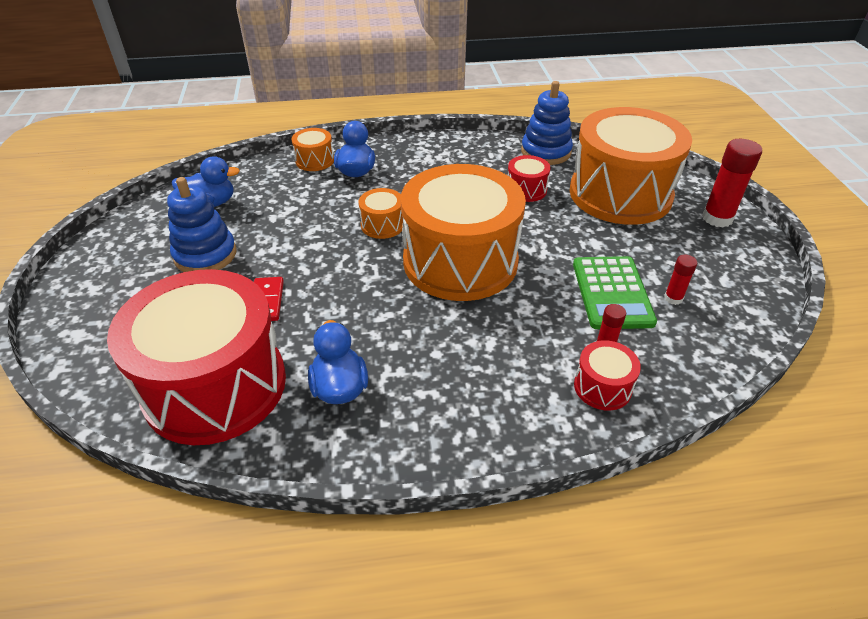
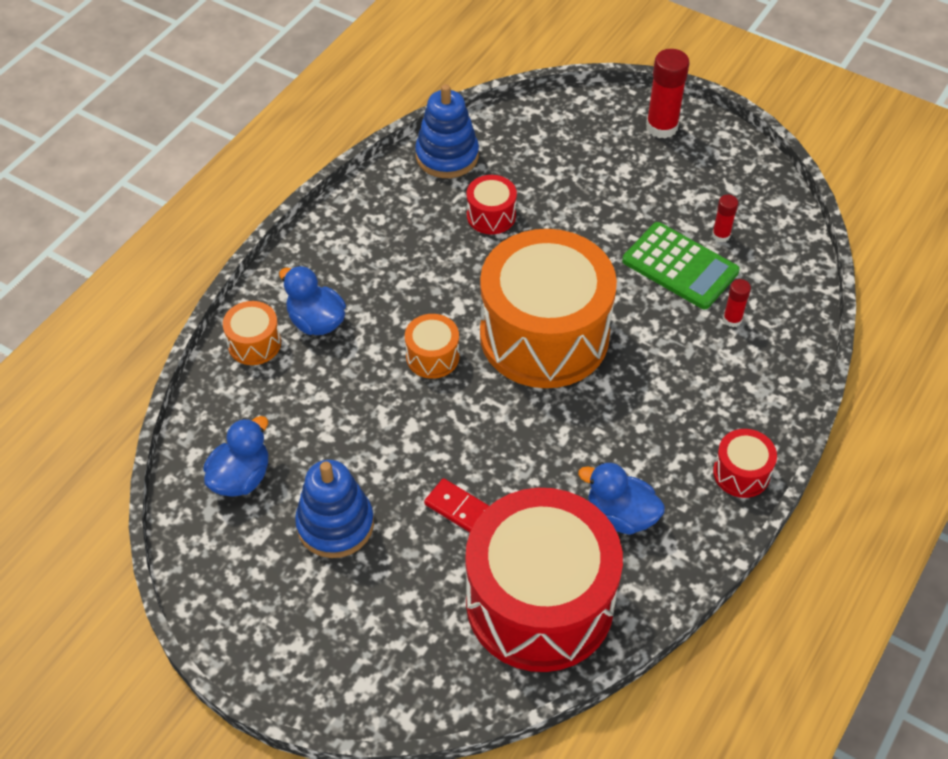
camera: 50 degrees left, 10 degrees up
orange drum [570,107,692,225] -> none
red drum [574,340,641,410] -> red drum moved to [713,429,777,498]

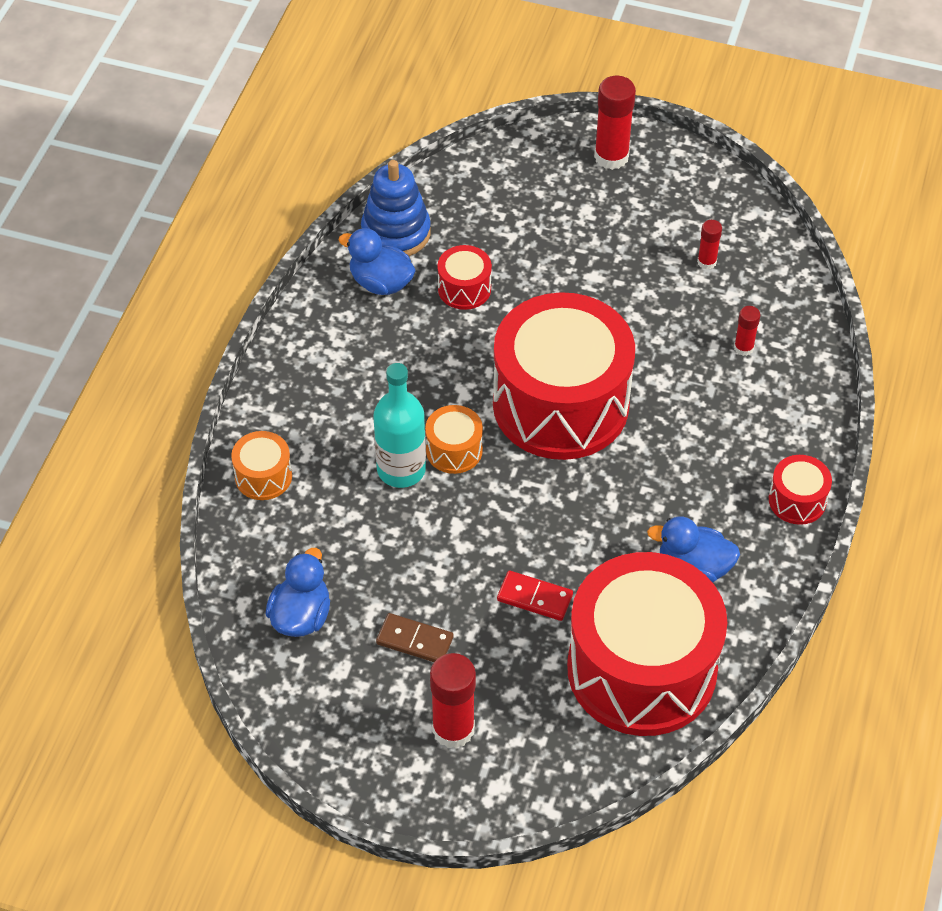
camera: 15 degrees left, 0 degrees up
blue duck [279,266,346,335] -> blue duck moved to [339,228,416,295]
blue stacking toy [295,460,374,558] -> brown domino [376,613,453,662]
orange drum [480,229,617,388] -> red drum [493,292,635,460]
green calculator [622,222,740,309] -> none
none -> turquoise bottle [374,363,426,488]
none -> red glue stick [430,653,476,748]

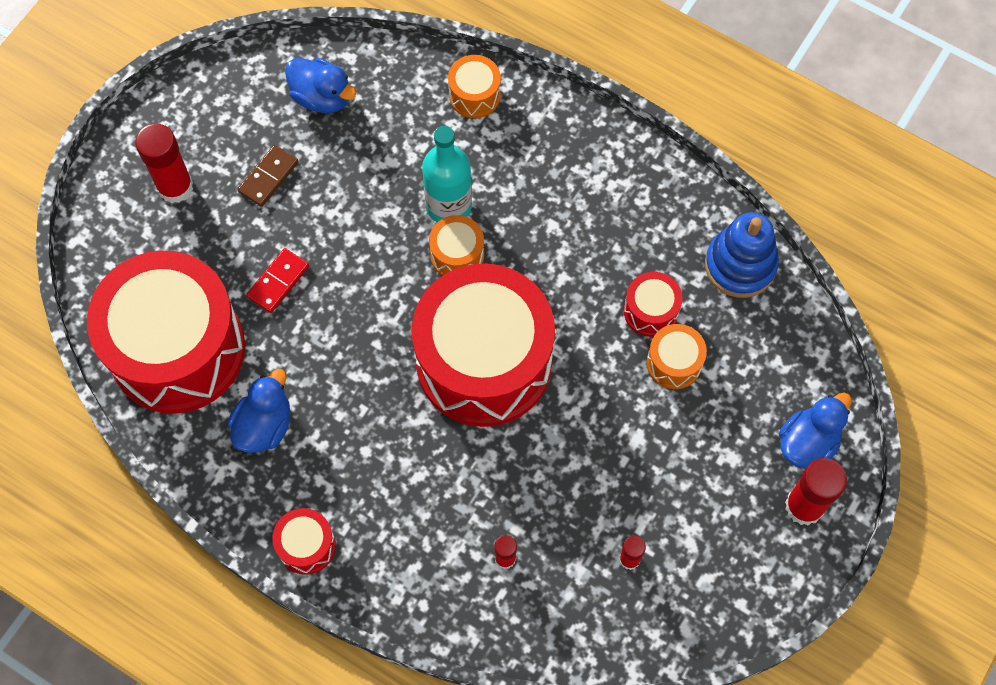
camera: 105 degrees right, 15 degrees up
blue duck [339,228,416,295] -> blue duck moved to [779,393,852,468]
none -> orange drum [647,324,707,389]

